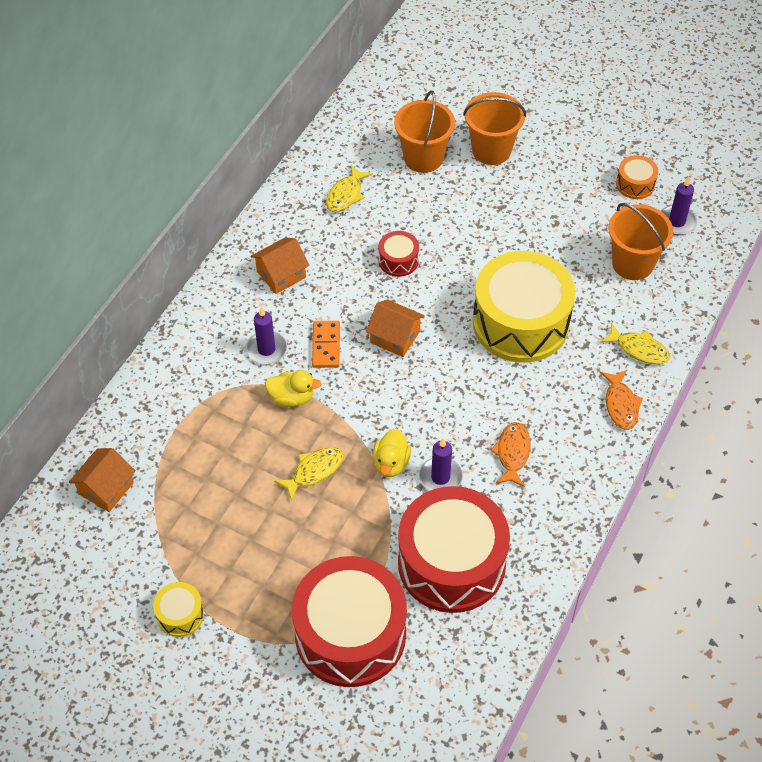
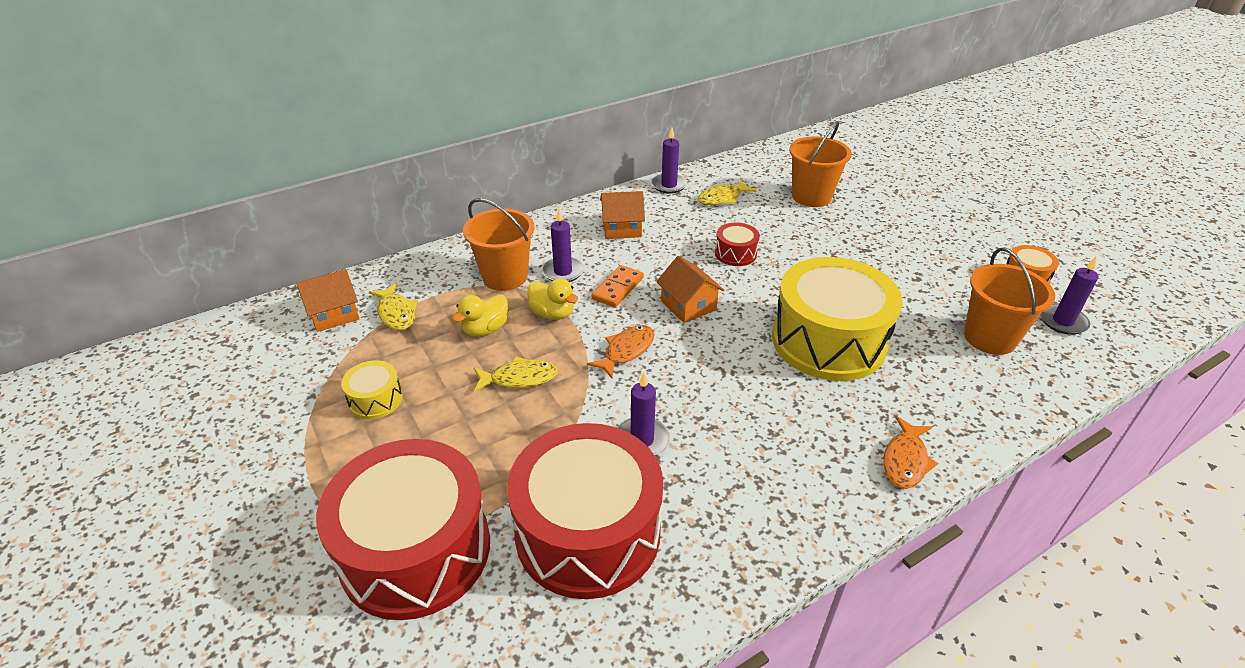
camera: 30 degrees right, 15 degrees down
yellow drum [153,582,204,637] -> yellow drum moved to [341,360,403,419]
yellow duck [372,428,411,477] -> yellow duck moved to [452,294,508,337]
orange bucket [463,92,526,165] -> orange bucket moved to [463,198,534,291]
orange fish [490,422,531,487] -> orange fish moved to [587,325,655,378]
yellow fish [600,322,670,364] -> yellow fish moved to [369,283,418,330]
none -> purple candle [651,127,687,194]

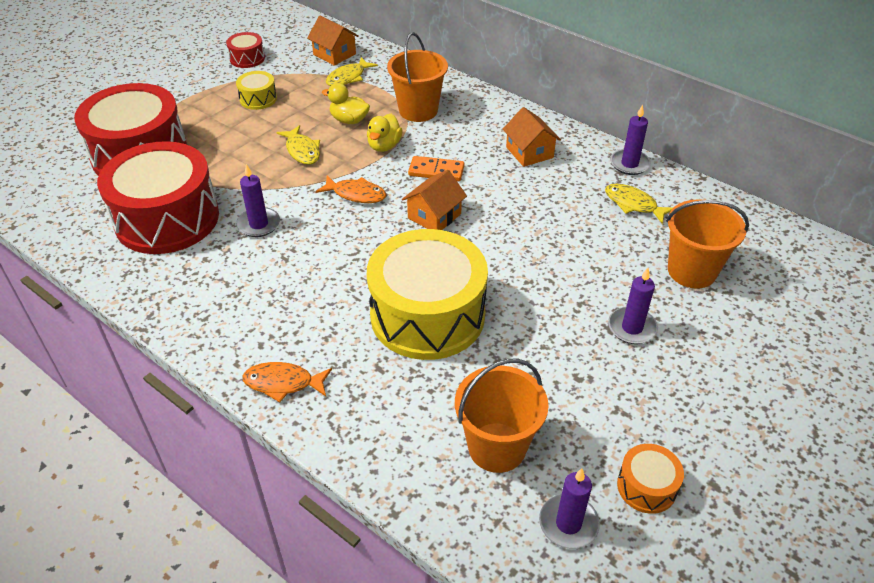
camera: 70 degrees right, 5 degrees up
purple candle [542,209,584,282] -> purple candle moved to [608,268,658,344]
red drum [715,222,760,266] -> red drum moved to [226,32,265,68]

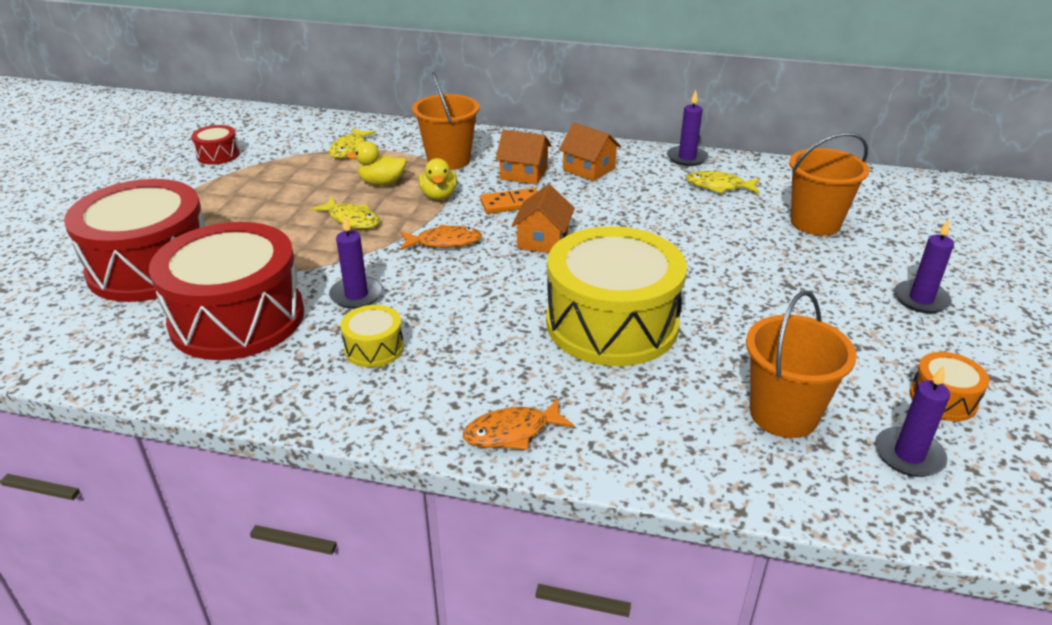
camera: 25 degrees left, 10 degrees down
yellow drum [236,71,277,110] -> yellow drum moved to [340,305,404,367]
orange house [307,16,359,66] -> orange house moved to [495,130,551,185]
purple candle [608,268,658,344] -> purple candle moved to [894,219,954,313]

